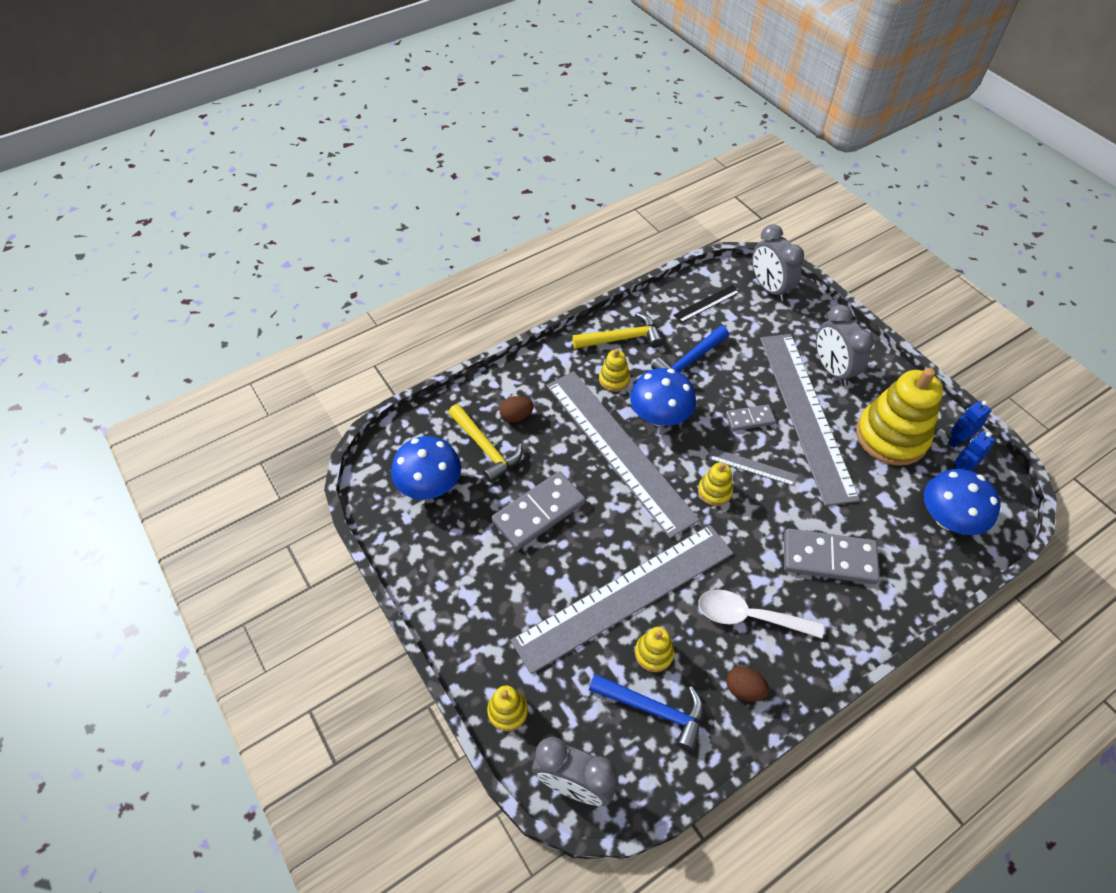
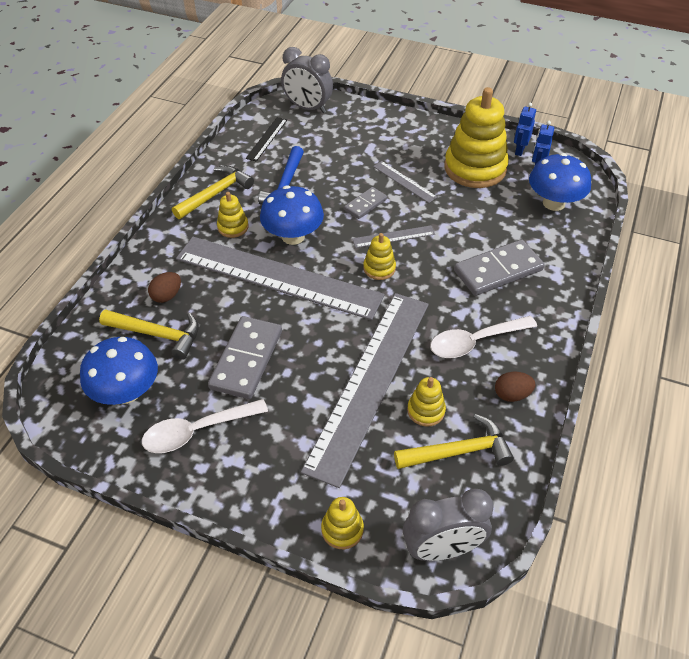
camera: 35 degrees left, 5 degrees down
blue hammer [589,674,704,751] -> yellow hammer [394,414,514,469]
grey ruler [760,334,860,506] -> grey ruler [373,161,437,203], size x0.40
grey clock [816,305,874,386] -> none
none -> white spoon [142,399,268,453]

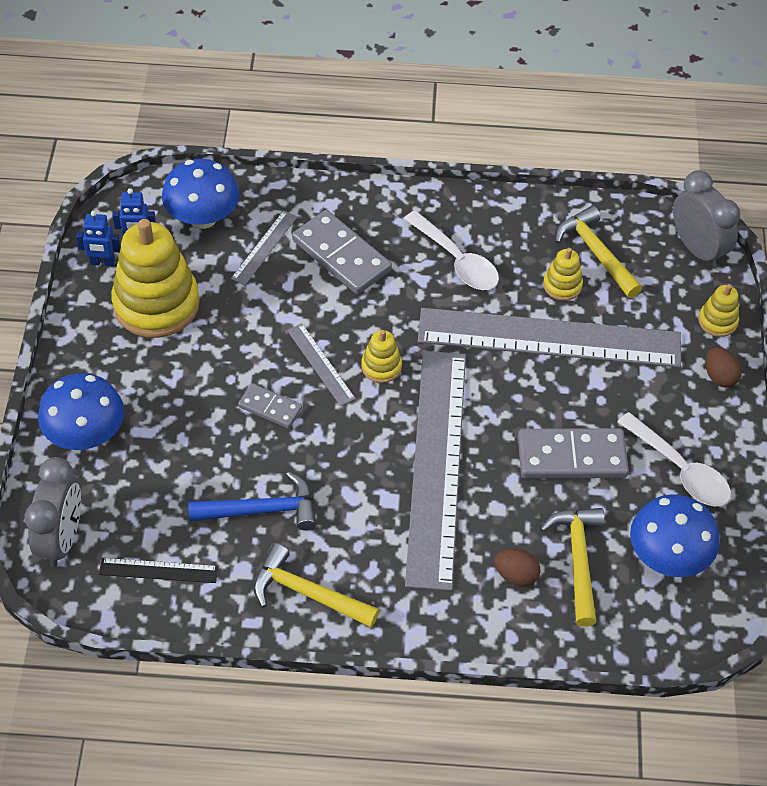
camera: 110 degrees left, 5 degrees up
yellow stacking toy [217,192,248,238] -> none
blue mushroom [260,185,324,245] -> blue mushroom moved to [38,373,124,450]
grey ruler [373,161,437,203] -> grey ruler moved to [231,210,297,285]
brown egg [495,372,536,402] -> brown egg moved to [706,348,742,388]

